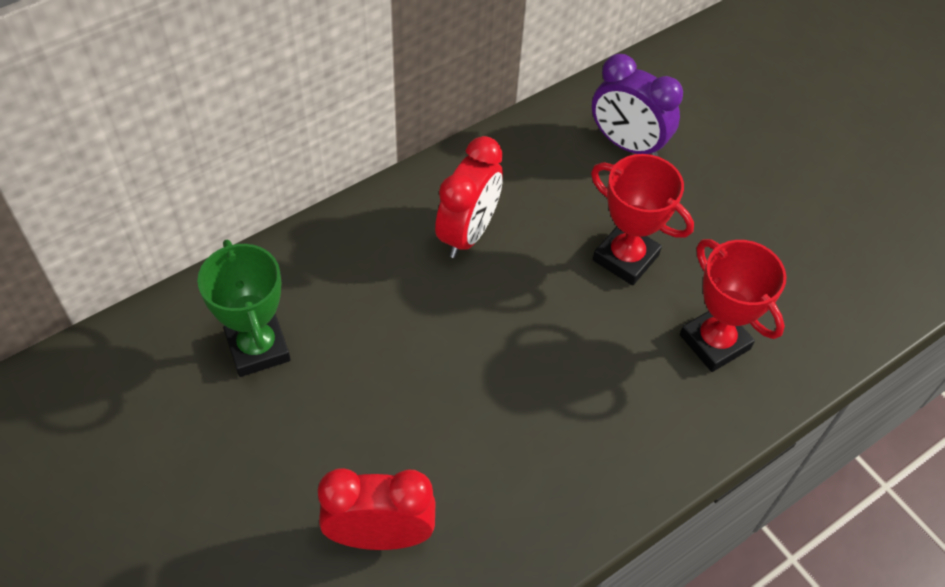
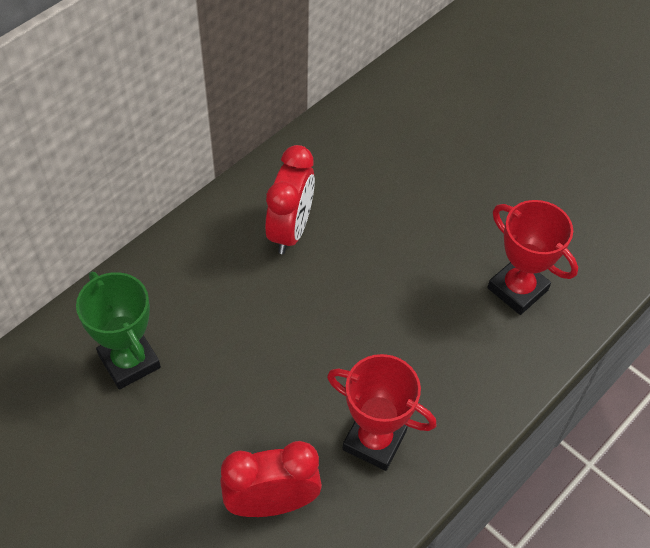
camera: 10 degrees left, 0 degrees up
red trophy [591,154,694,285] -> red trophy moved to [327,354,437,471]
purple clock [592,54,683,156] -> none

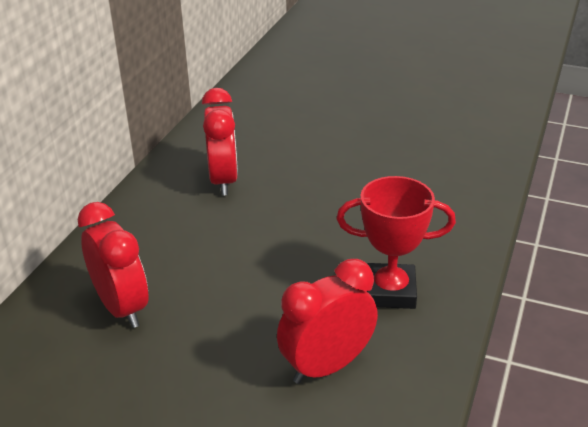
camera: 20 degrees left, 20 degrees down
green trophy [76,271,161,389] -> red clock [77,202,148,328]
red trophy [487,200,578,315] -> none

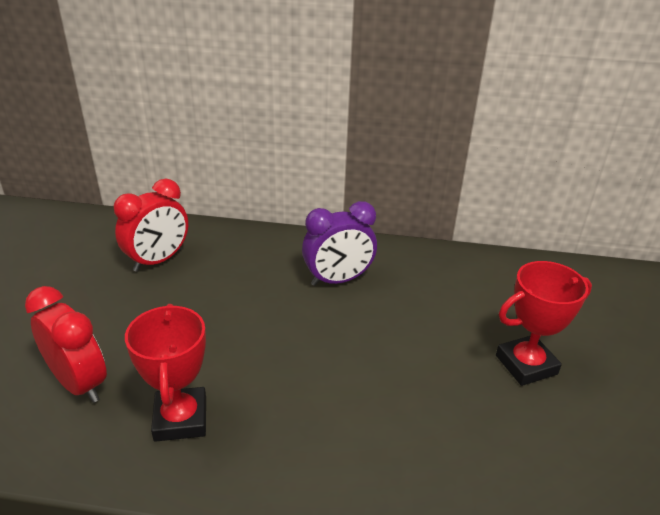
camera: 75 degrees right, 0 degrees up
red clock [202,88,238,196] -> purple clock [302,201,377,286]
none -> red trophy [496,261,592,386]

